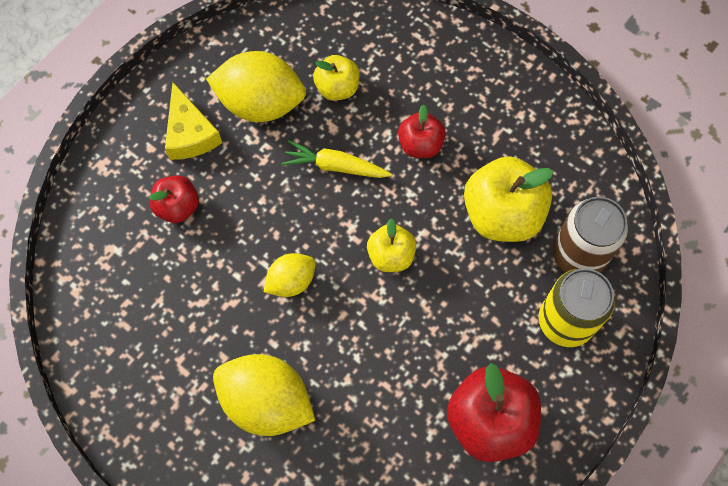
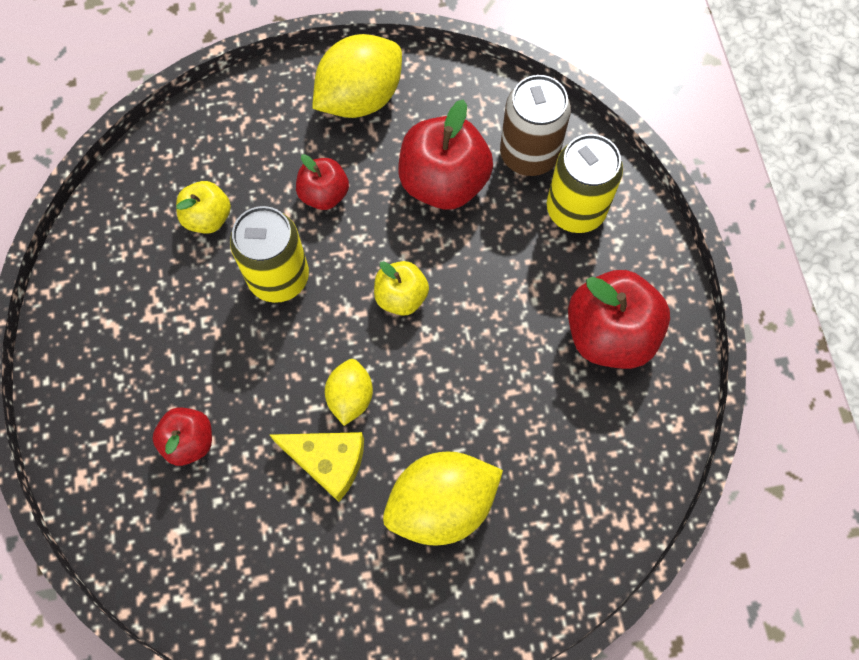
camera: 50 degrees left, 0 degrees up
yellow cheese [165,82,222,160] -> yellow cheese moved to [270,432,364,502]
yellow lemon [206,51,306,122] -> yellow lemon moved to [312,34,402,118]
yellow carrot [282,140,392,178] -> yellow can [230,206,309,303]
yellow apple [464,156,553,242] -> red apple [398,99,493,210]

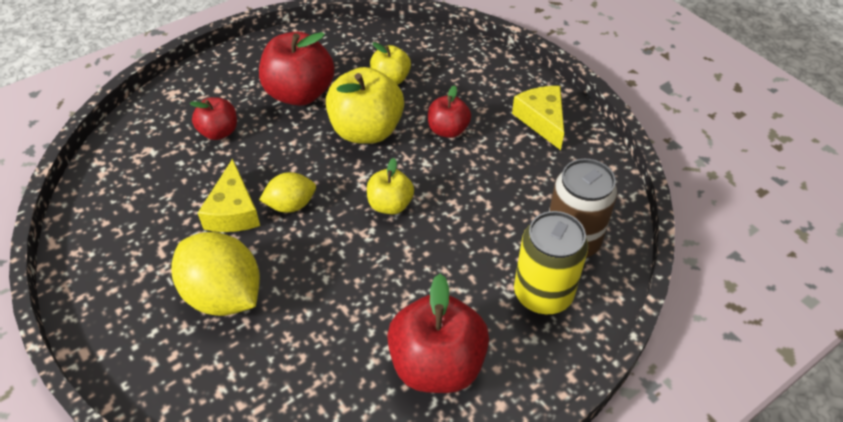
camera: 65 degrees right, 20 degrees down
yellow can [230,206,309,303] -> yellow apple [326,67,404,144]
yellow lemon [312,34,402,118] -> yellow cheese [512,86,564,150]
red apple [398,99,493,210] -> red apple moved to [259,32,335,106]

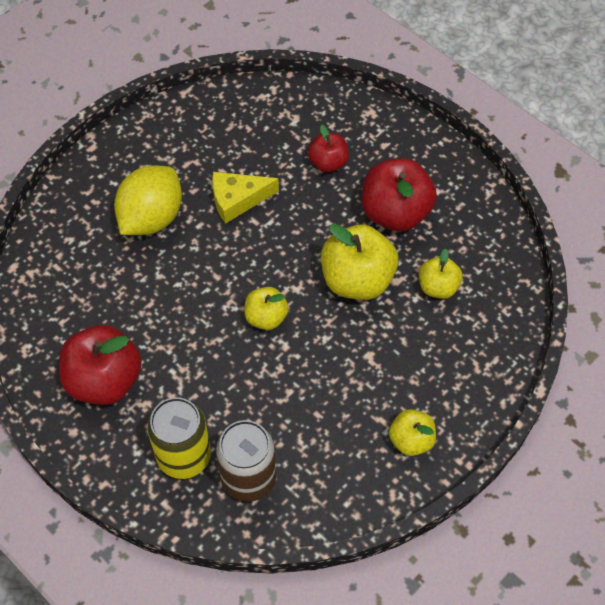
camera: 80 degrees right, 10 degrees up
yellow lemon [259,172,316,213] -> none
red apple [428,85,471,138] -> none
yellow cheese [512,86,564,150] -> yellow apple [389,409,436,456]

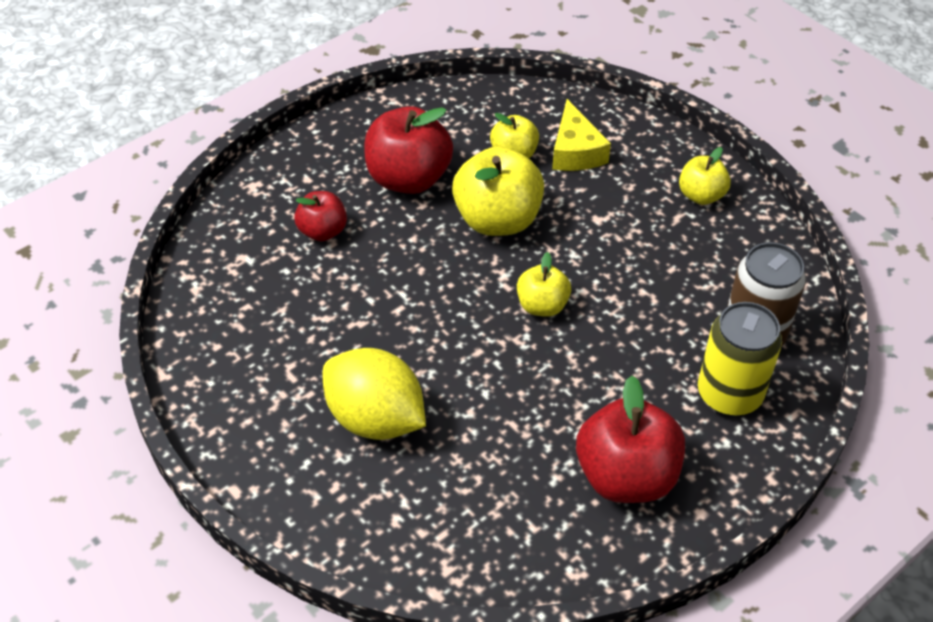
camera: 85 degrees left, 10 degrees down
yellow cheese [212,172,279,224] -> yellow cheese moved to [552,99,611,171]

